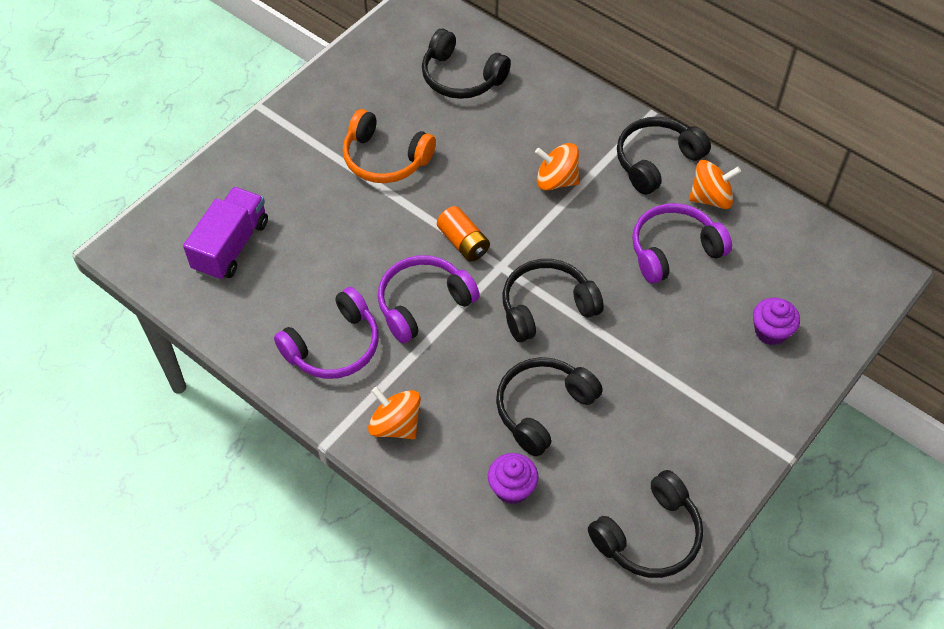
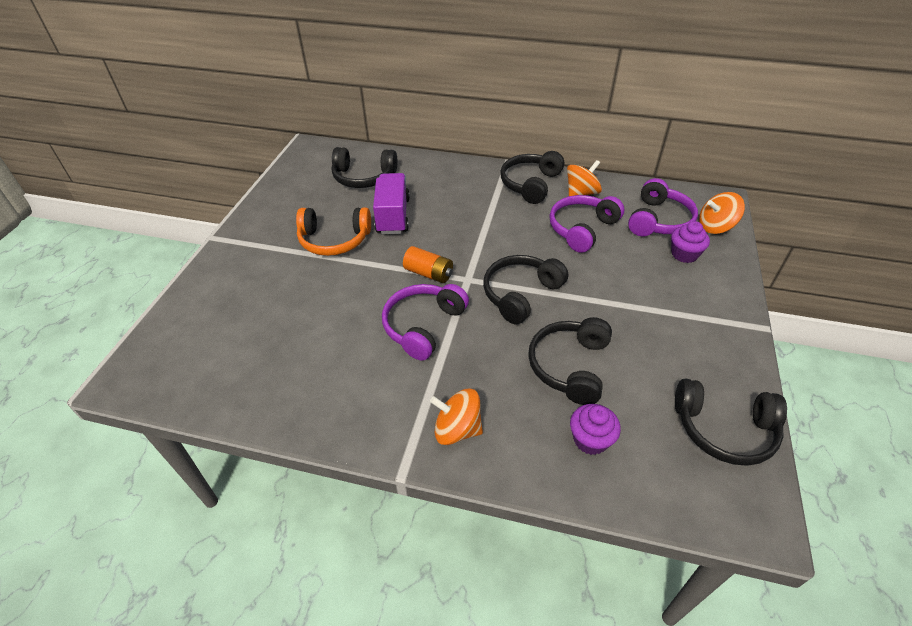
camera: 25 degrees left, 10 degrees down
purple truck [183,187,268,281] -> purple truck moved to [373,173,410,234]
purple headphones [274,287,379,379] -> purple headphones moved to [628,178,698,237]
orange spinning top [535,143,579,191] -> orange spinning top moved to [699,192,745,234]
black headphones [588,470,703,578] -> black headphones turned 75 degrees clockwise [675,379,787,466]

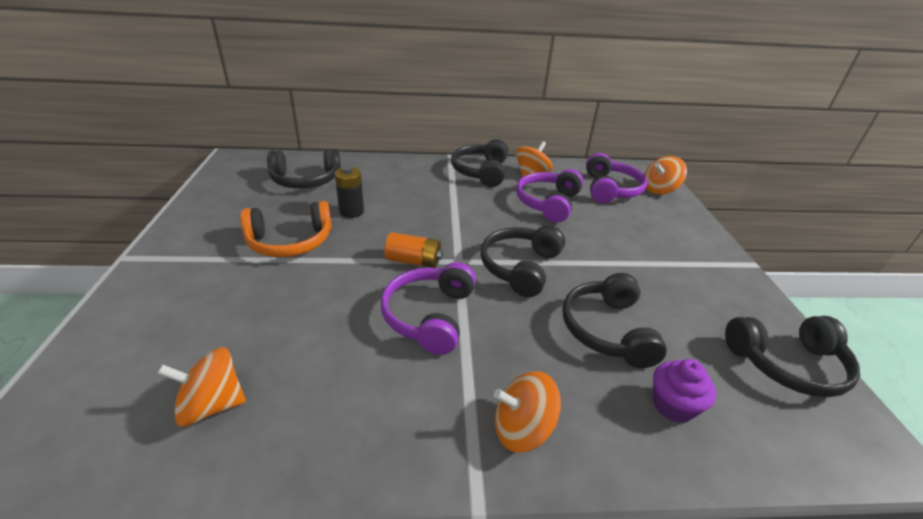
camera: 20 degrees left, 10 degrees down
purple truck [373,173,410,234] -> black battery [335,167,364,218]
purple cupcake [671,221,710,263] -> none
none -> orange spinning top [157,347,246,427]

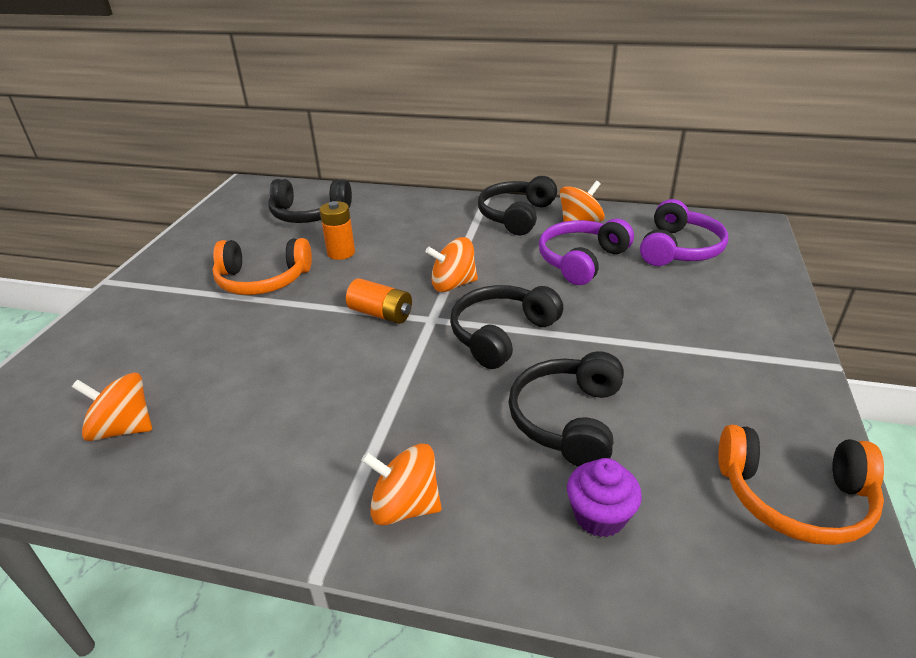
camera: 20 degrees right, 0 degrees up
black battery [335,167,364,218] -> orange battery [320,201,355,260]
purple headphones [381,262,476,355] -> none
orange spinning top [644,156,687,194] -> orange spinning top moved to [425,237,478,292]
black headphones [725,316,860,397] -> orange headphones [718,424,884,545]

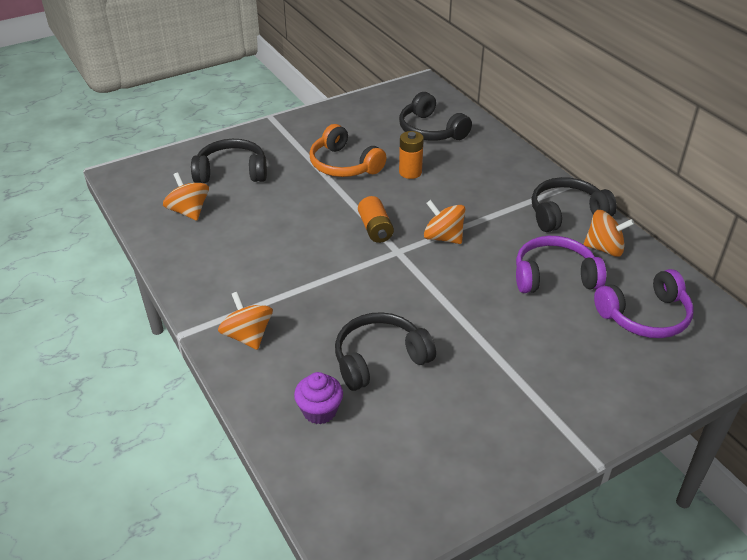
camera: 45 degrees right, 5 degrees up
black headphones [450,285,563,369] -> black headphones moved to [191,139,267,183]
orange headphones [718,424,884,545] -> none

